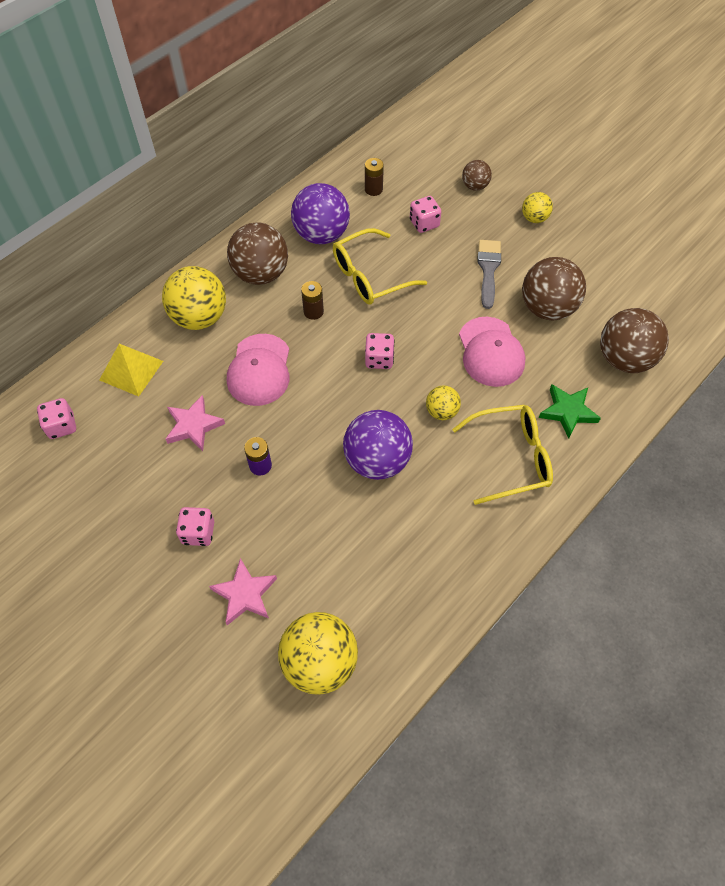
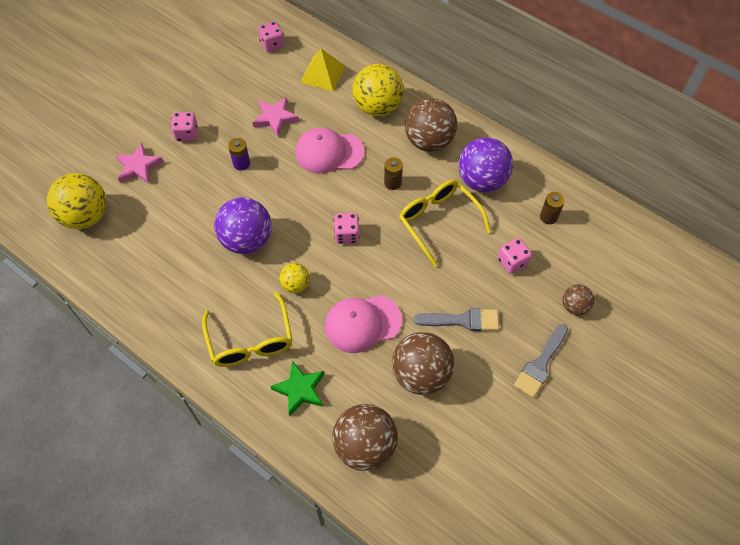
camera: 85 degrees right, 0 degrees up
yellow ball [522,192,553,223] -> grey brush [514,324,568,398]

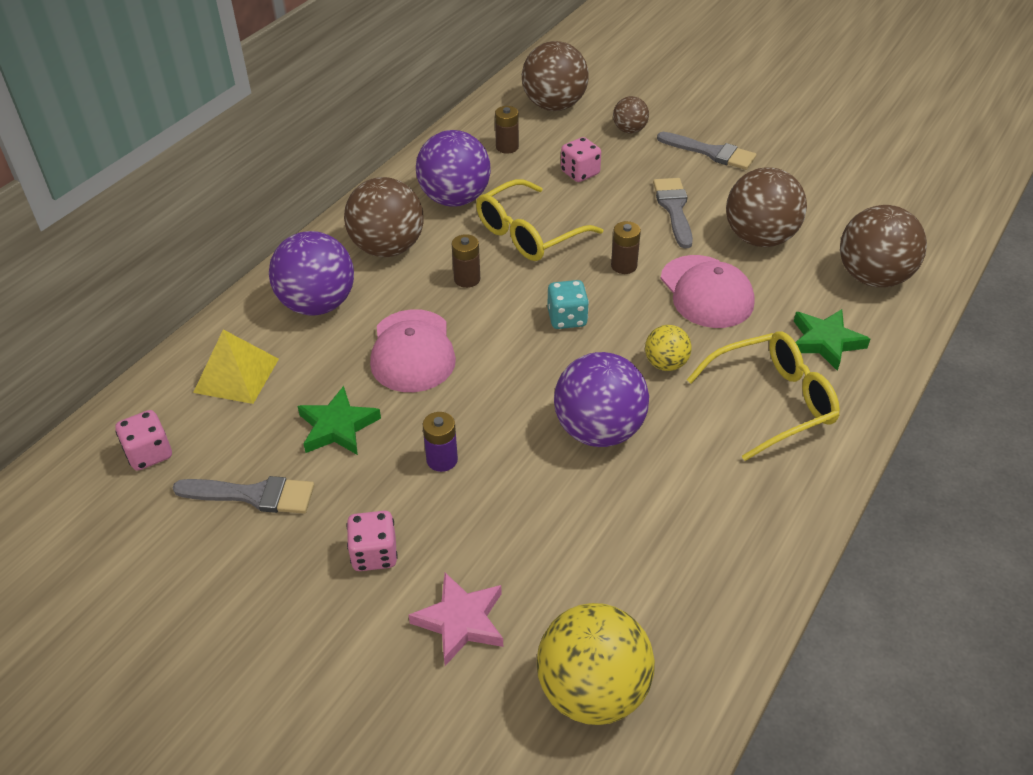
camera: 95 degrees left, 15 degrees down
pink star [252,97,299,137] -> green star [297,386,381,455]
pink dice [334,213,360,244] -> turquoise dice [547,280,589,329]
yellow ball [353,64,403,116] -> purple ball [269,231,354,315]
none -> grey brush [172,476,314,514]
none -> brown ball [522,41,589,111]
none -> brown battery [611,221,641,274]

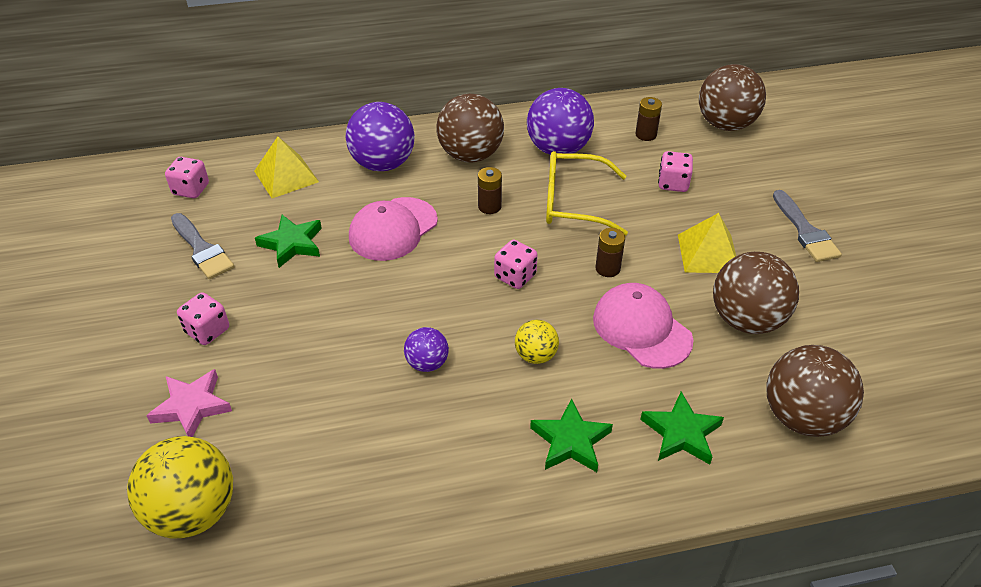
camera: 45 degrees right, 0 degrees up
purple battery [423,412,458,472] -> none
turquoise dice [547,280,589,329] -> pink dice [494,240,538,289]
purple ball [554,352,649,447] -> purple ball [404,327,449,372], size x0.53
brown ball [613,96,649,134] -> none
grey brush [653,178,693,248] -> yellow pyramid [678,213,736,273]
pink cap [660,255,755,328] -> pink cap turned 120 degrees clockwise [593,283,693,369]
yellow glasses [687,332,840,461] -> green star [530,398,613,472]

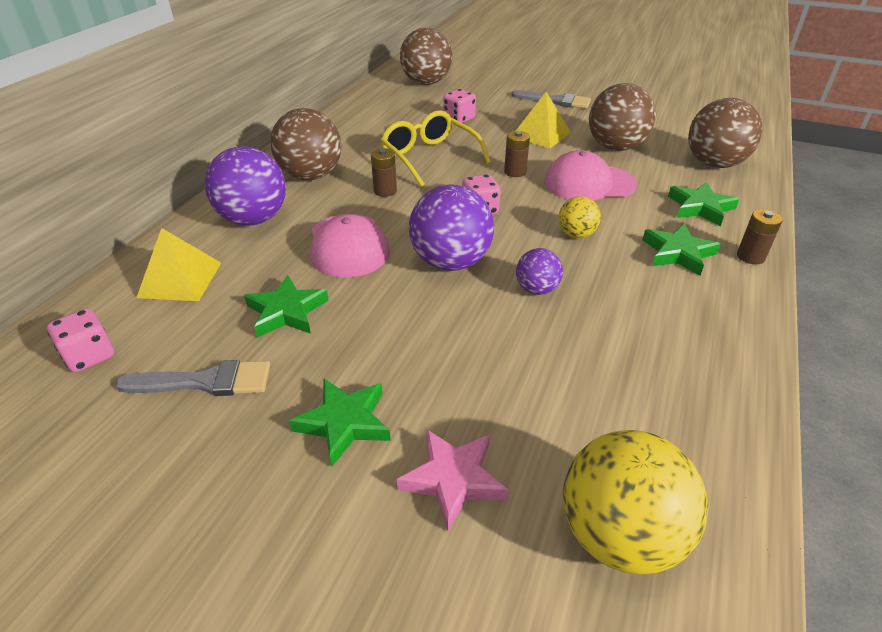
camera: 55 degrees left, 5 degrees down
pink dice [177,292,229,345] -> green star [289,379,391,466]
purple ball [527,88,594,155] -> purple ball moved to [409,185,494,271]
yellow glasses [546,151,628,235] -> yellow glasses turned 105 degrees clockwise [380,110,491,187]
brown battery [635,97,662,141] -> brown battery moved to [737,209,783,264]

